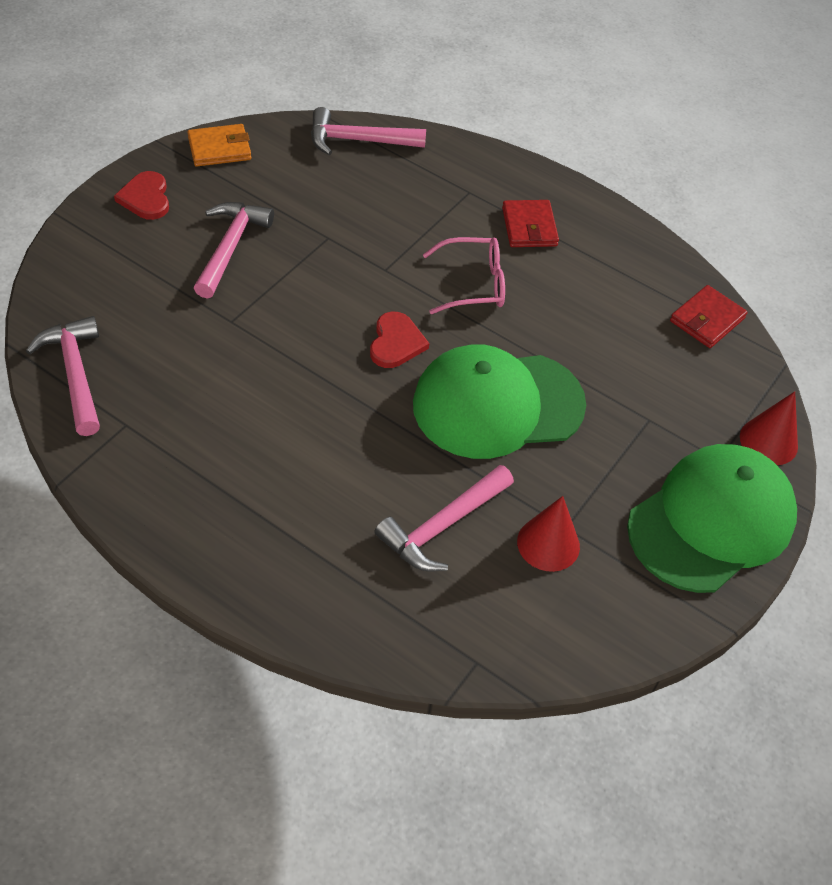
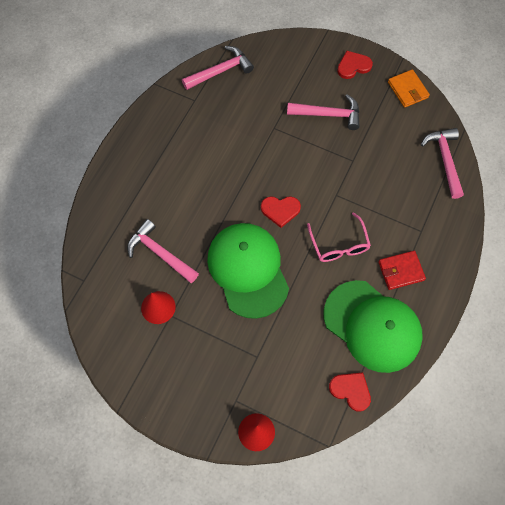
camera: 85 degrees right, 15 degrees up
green cap [627,444,797,593] -> green cap moved to [324,280,423,373]
red wallet [670,285,748,348] -> red heart [329,372,371,411]

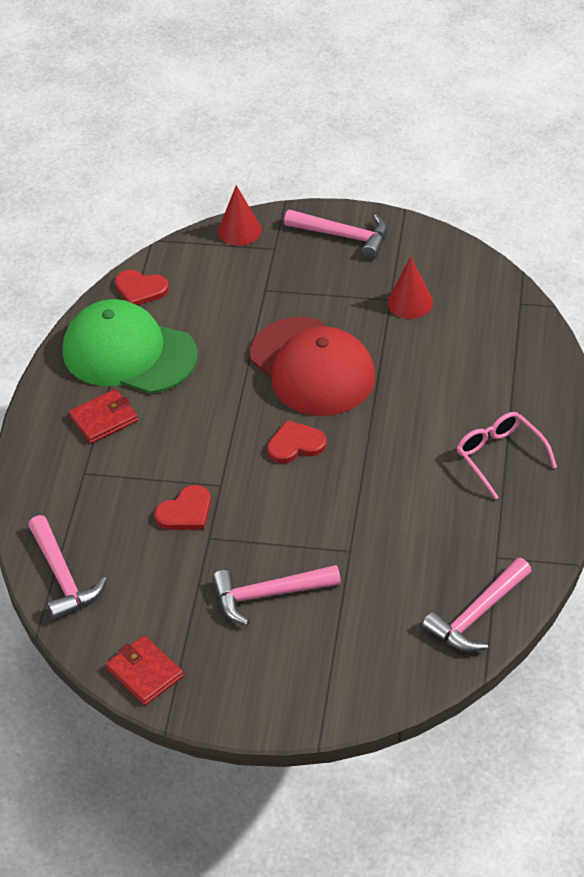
camera: 165 degrees right, 20 degrees down
pink hammer [127,219,199,283] -> pink hammer moved to [284,209,387,259]
green cap [207,223,289,319] -> red cap [250,317,375,416]
pink glasses [307,212,371,262] -> pink glasses moved to [457,412,557,500]
red heart [337,51,373,79] -> red heart moved to [155,485,211,530]
orange wallet [388,69,430,108] -> red wallet [106,636,183,705]

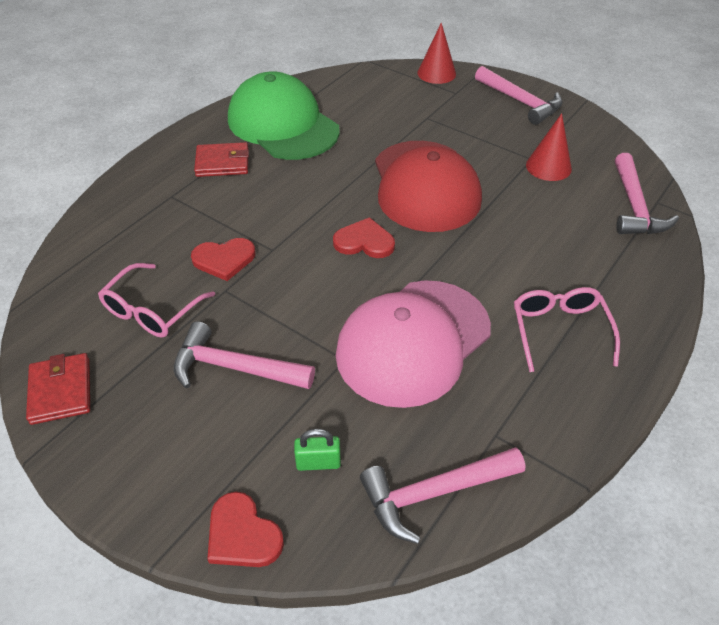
camera: 25 degrees right, 0 degrees up
pink hammer [28,515,107,620] -> pink hammer moved to [615,153,679,234]
red heart [115,270,169,305] -> red heart moved to [207,492,284,567]
none -> pink glasses [98,263,215,338]
none -> green padlock [294,429,341,471]
none -> pink cap [336,280,491,408]

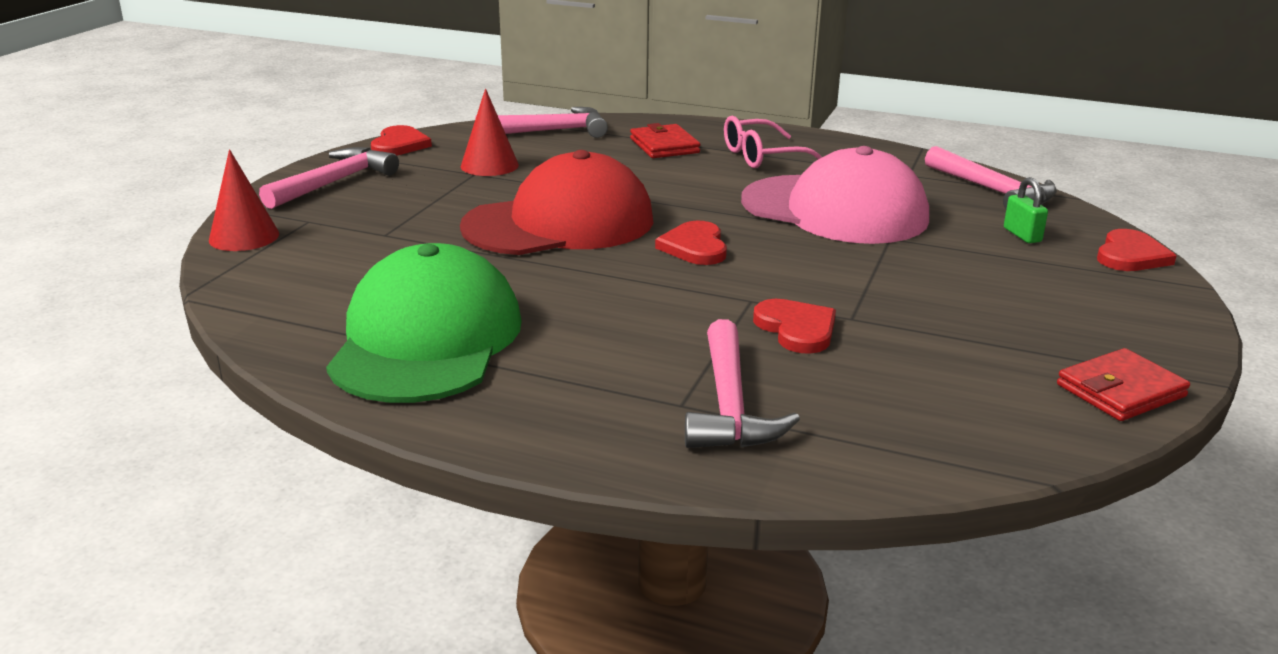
camera: 105 degrees left, 20 degrees down
pink glasses [98,263,215,338] -> none
pink hammer [174,321,315,389] -> pink hammer moved to [685,319,800,448]
red wallet [194,142,249,177] -> red wallet moved to [630,123,701,158]
green cap [228,71,340,160] -> green cap turned 150 degrees clockwise [326,243,522,403]
none -> red heart [371,125,432,155]

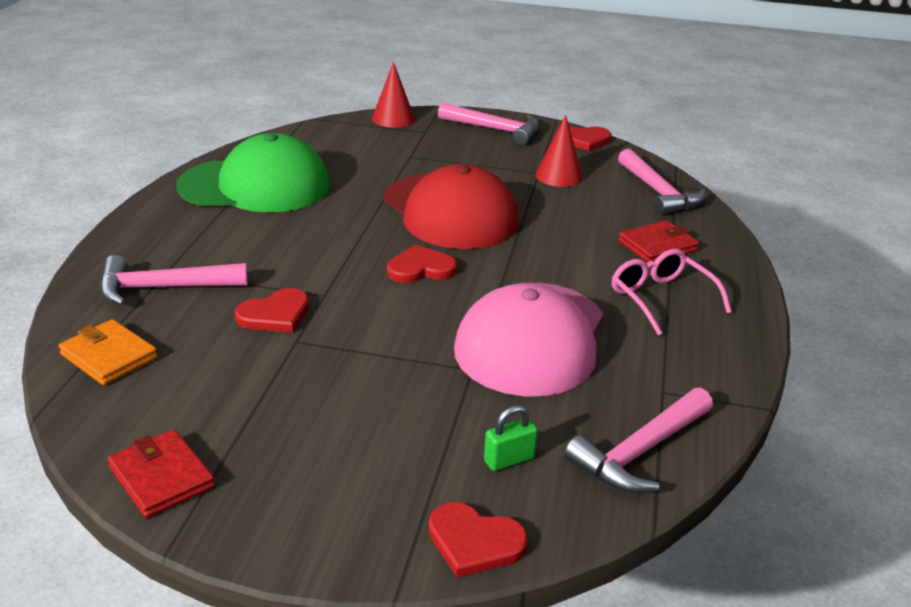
camera: 80 degrees right, 5 degrees up
none -> orange wallet [59,319,158,385]

